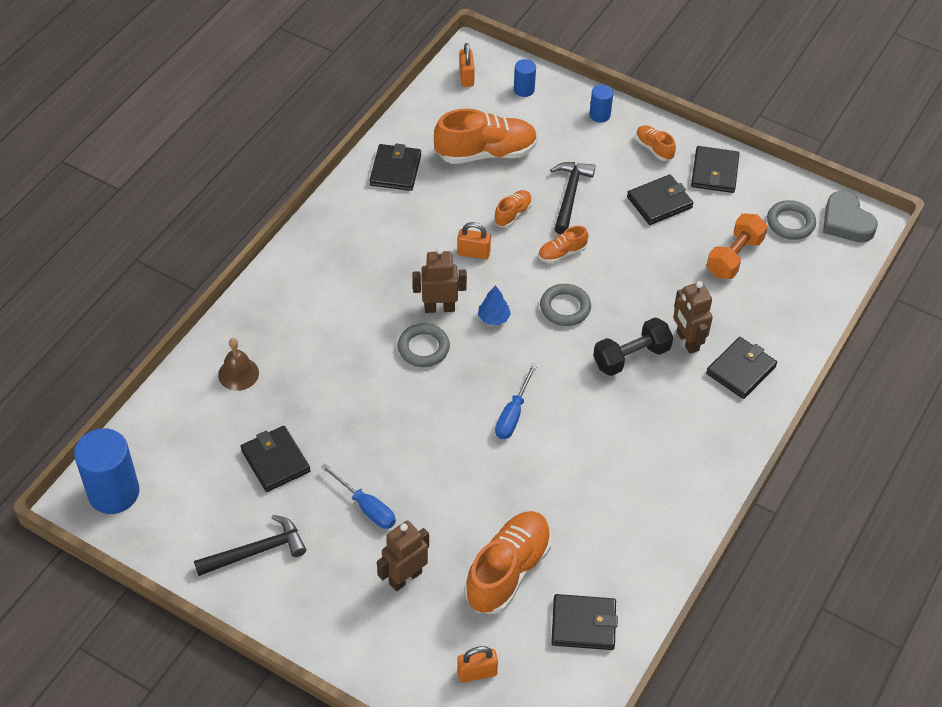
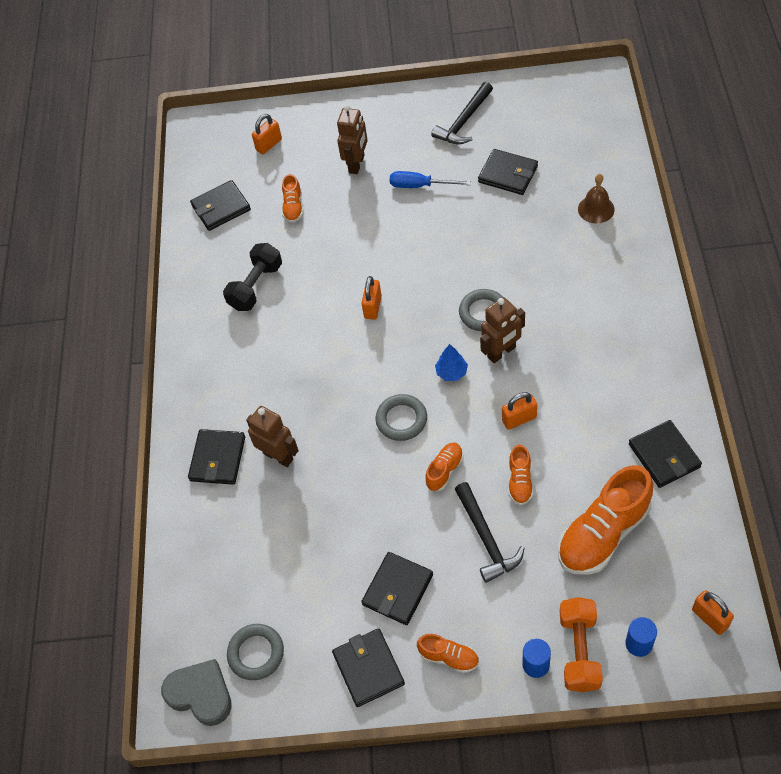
camera: 155 degrees right, 5 degrees up
blue cylinder [74,428,139,514] -> none
orange shoe [465,511,552,614] -> orange shoe [282,174,303,223], size x0.49
blue screwdriver [495,363,537,439] -> orange padlock [361,276,382,320]
black dumbbell [593,318,673,376] -> black dumbbell moved to [223,243,282,311]
orange dumbbell [707,214,768,279] -> orange dumbbell moved to [560,597,603,692]

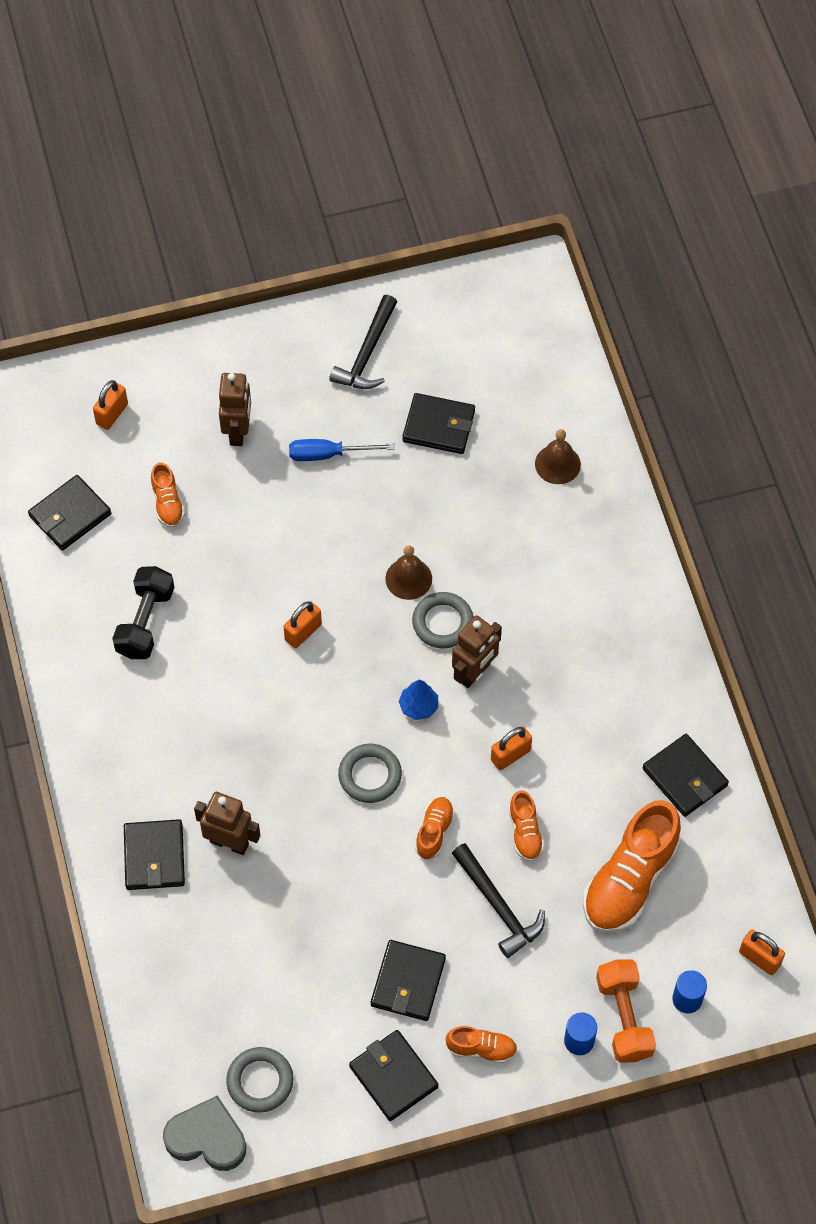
camera: 20 degrees left, 5 degrees up
orange padlock [361,276,382,320] -> orange padlock turned 45 degrees clockwise [283,601,322,648]
none -> brown bell [385,545,432,600]

